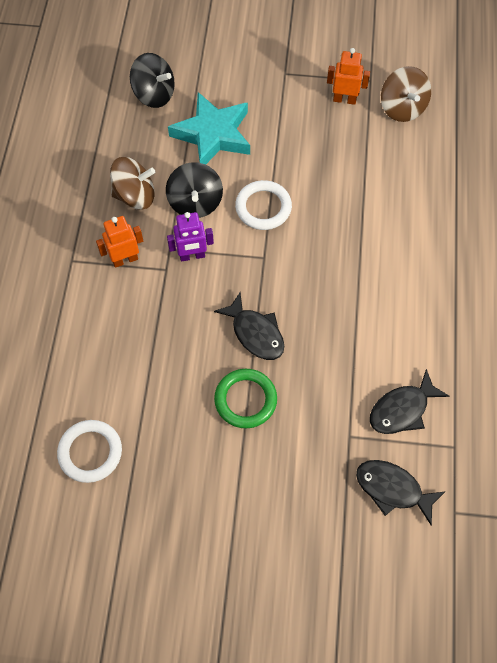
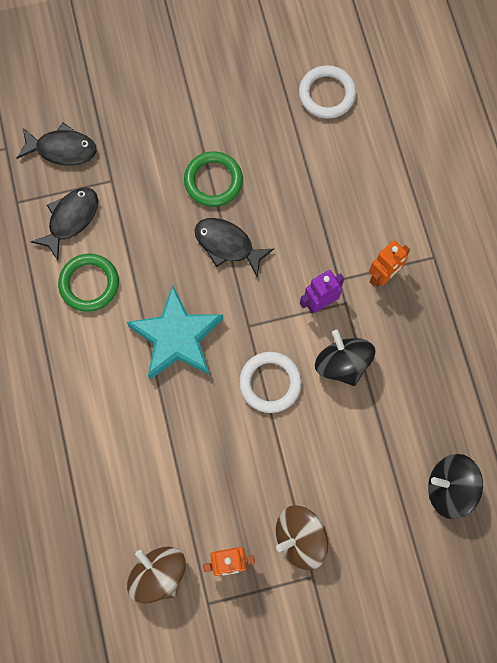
camera: 160 degrees right, 10 degrees up
brown spinning top [110,157,155,210] -> brown spinning top moved to [276,506,328,570]
turquoise star [168,92,250,165] -> turquoise star moved to [127,285,223,379]
none -> green ring [58,254,119,312]

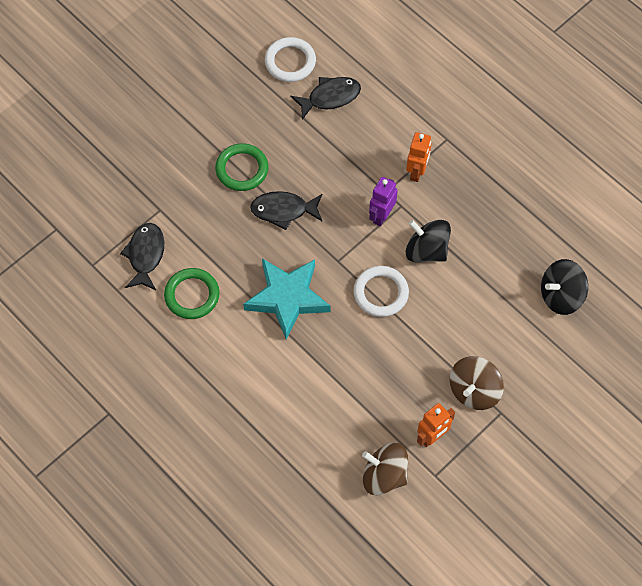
camera: 30 degrees left, 10 degrees down
black fish [17,123,97,165] -> black fish moved to [291,77,361,120]

